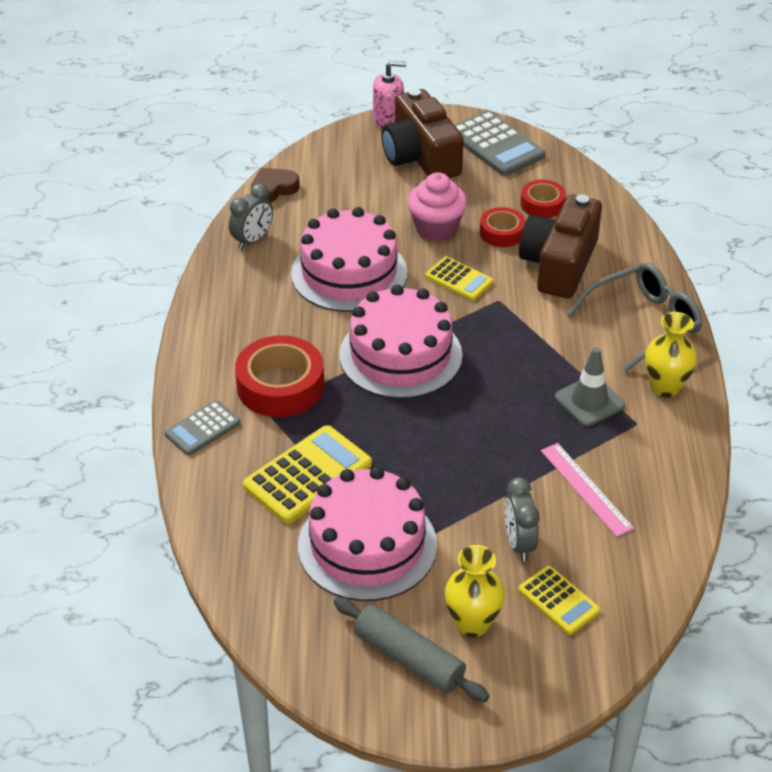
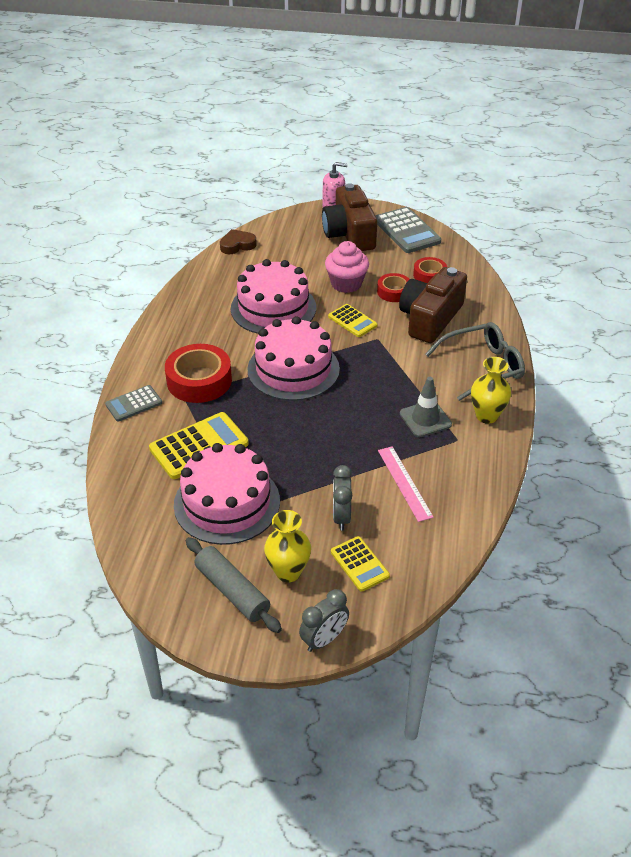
camera: 10 degrees right, 0 degrees up
grey clock [229,184,273,250] -> grey clock moved to [299,589,349,652]

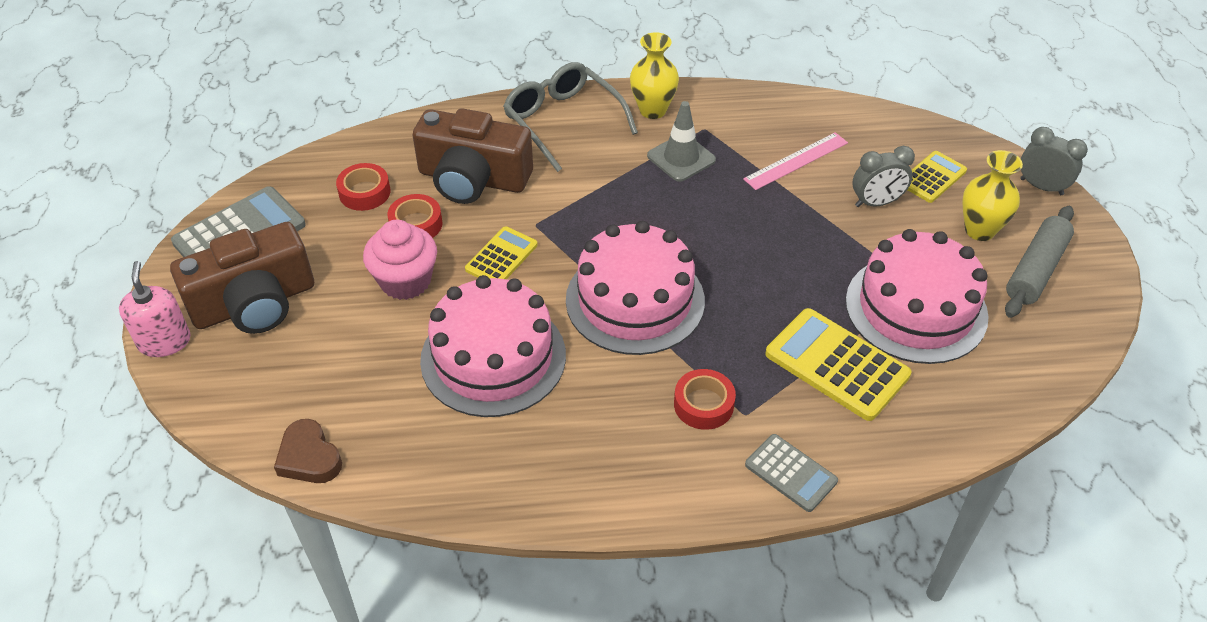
camera: 105 degrees left, 5 degrees up
red tape [165,344,232,403] -> red tape [674,369,736,430], size x0.58

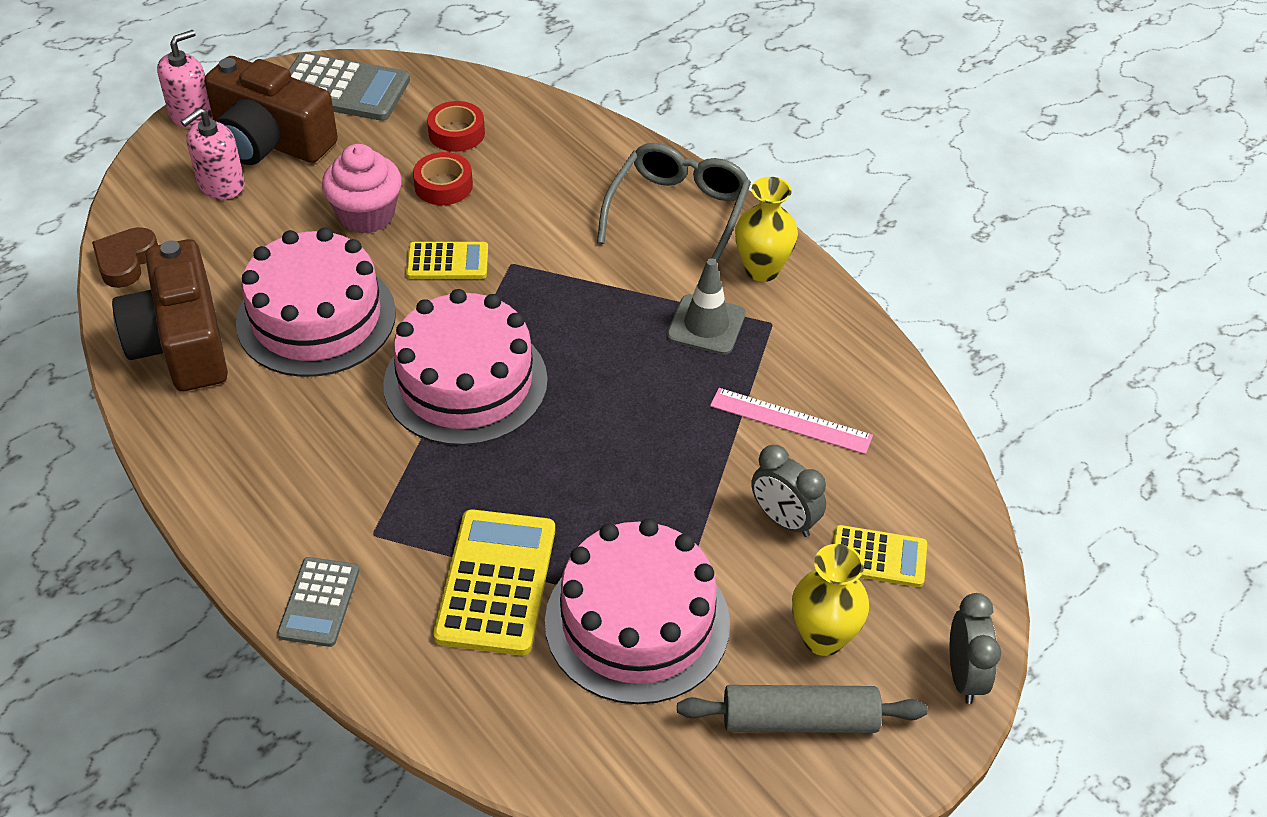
camera: 55 degrees right, 0 degrees up
brown camera [412,108,533,204] -> brown camera moved to [112,239,228,391]
red tape [674,369,736,430] -> none
none -> pink soap dispenser [181,108,245,199]

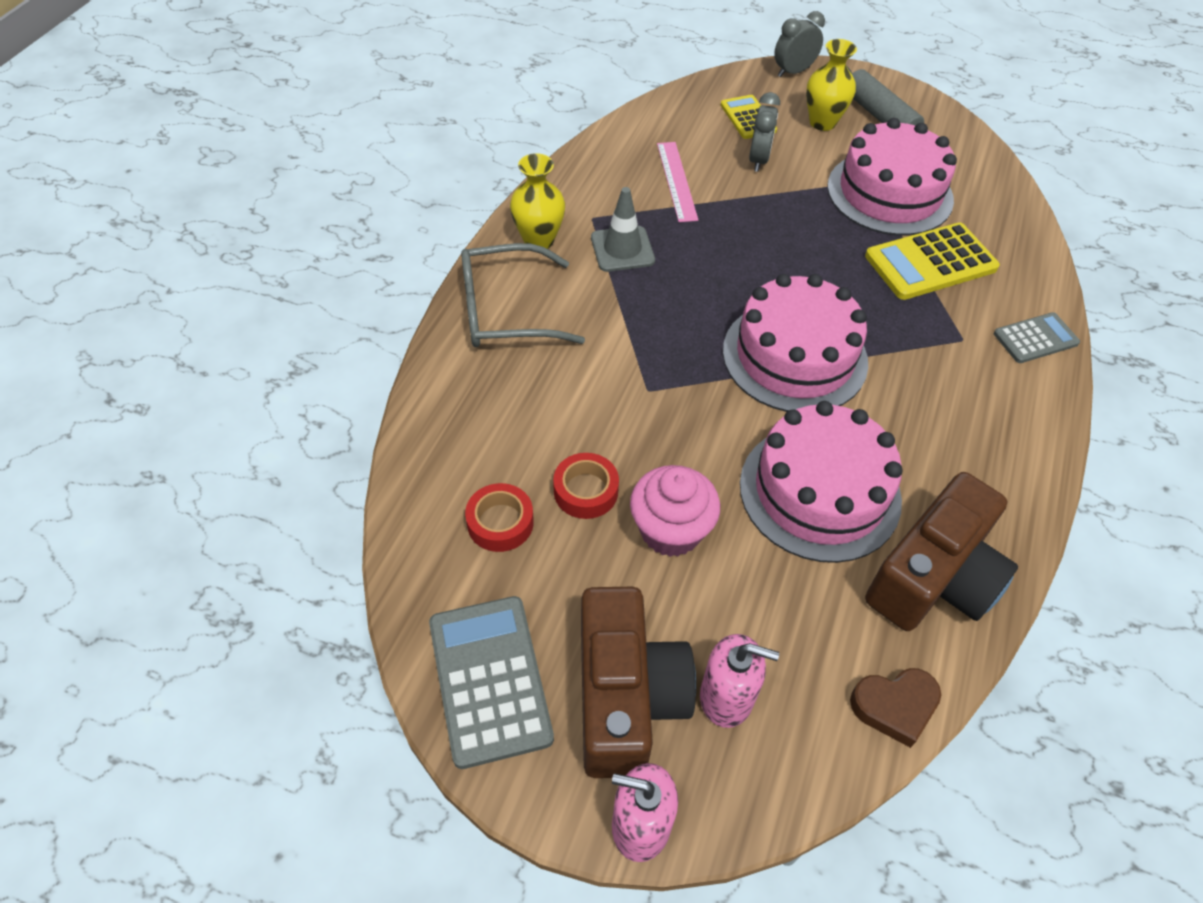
camera: 120 degrees left, 5 degrees up
yellow calculator [406,242,488,279] -> none

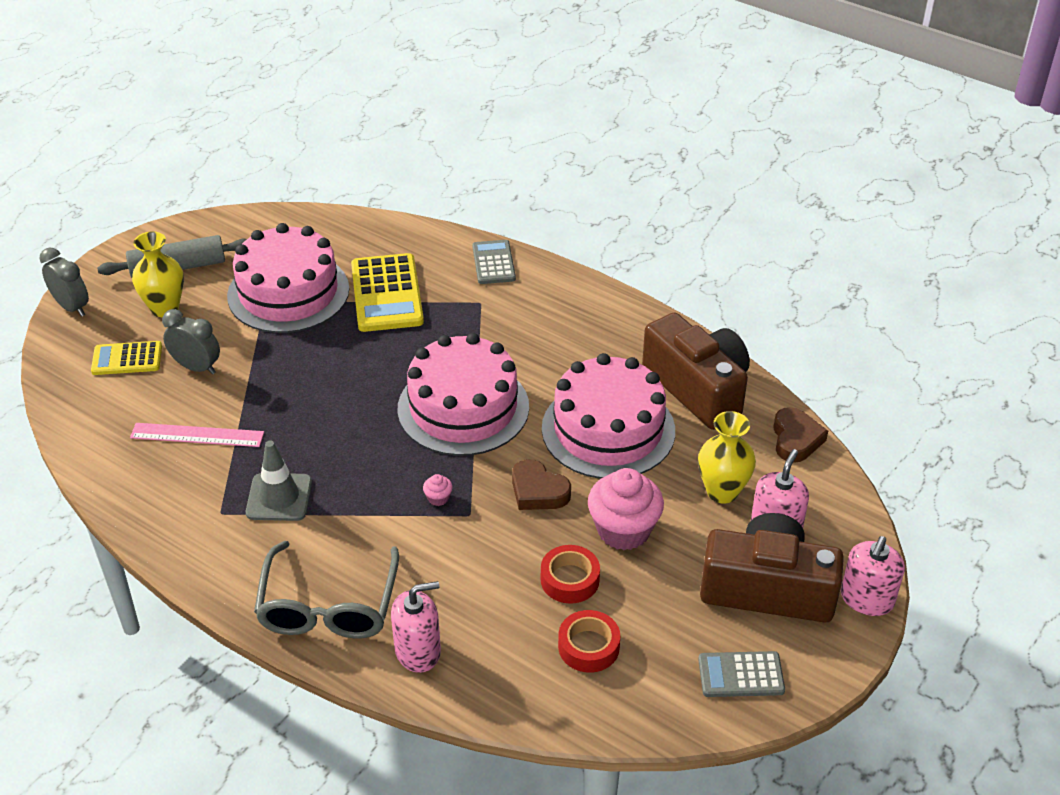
camera: 75 degrees left, 10 degrees down
grey calculator [429,596,554,769] -> grey calculator [698,651,785,697], size x0.60
yellow vase [510,153,565,249] -> yellow vase moved to [698,411,756,503]
grey clock [774,11,825,77] -> grey clock turned 150 degrees clockwise [39,247,89,317]
none -> pink soap dispenser [391,581,441,673]
none -> pink cupcake [423,474,453,506]
none -> brown heart [512,459,571,510]

